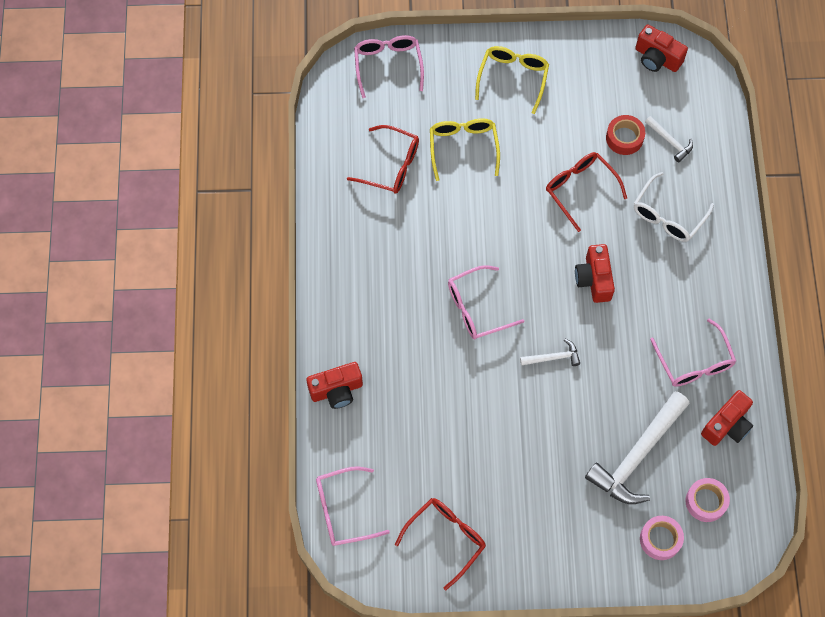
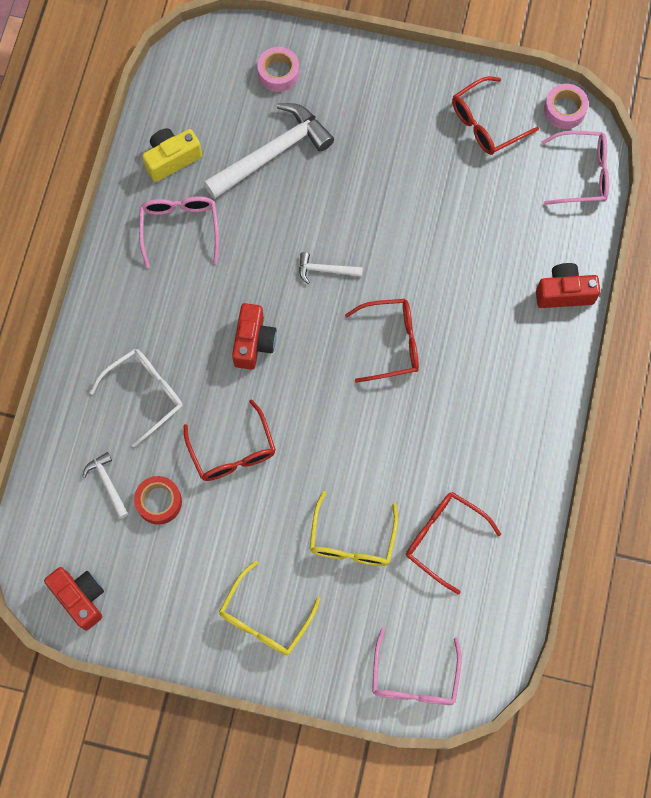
camera: 165 degrees left, 5 degrees up
pink glasses [448,265,524,340] -> red glasses [345,299,419,383]
pink tape [685,478,730,522] -> pink tape moved to [544,84,589,129]
red camera [701,390,753,446] -> yellow camera [142,128,202,182]

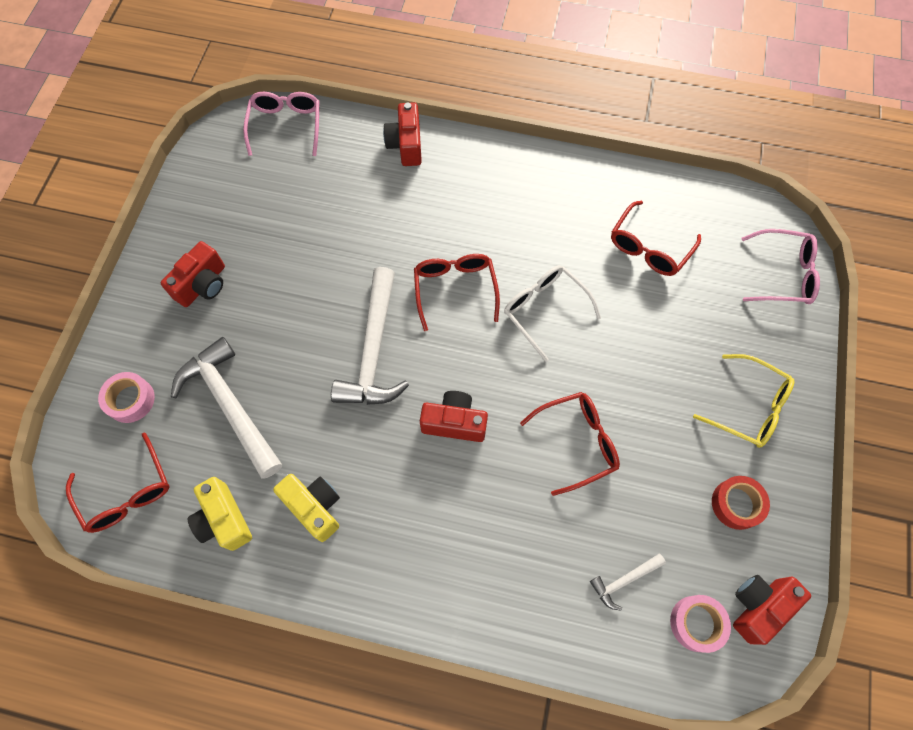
camera: 90 degrees left, 5 degrees down
white glasses [90,349,183,447] -> white glasses moved to [504,265,601,362]
red tape [134,476,182,525] -> red tape moved to [712,476,770,530]
pink glasses [139,196,219,268] -> yellow camera [273,474,340,542]
white hammer [299,252,363,284] -> white hammer [331,267,409,405], size x2.14
yellow glasses [310,491,398,566] -> none
red glasses [452,76,539,155] -> red glasses moved to [66,432,169,533]
pink tape [544,84,589,129] -> pink tape moved to [670,595,731,653]
none -> red camera [161,241,225,307]

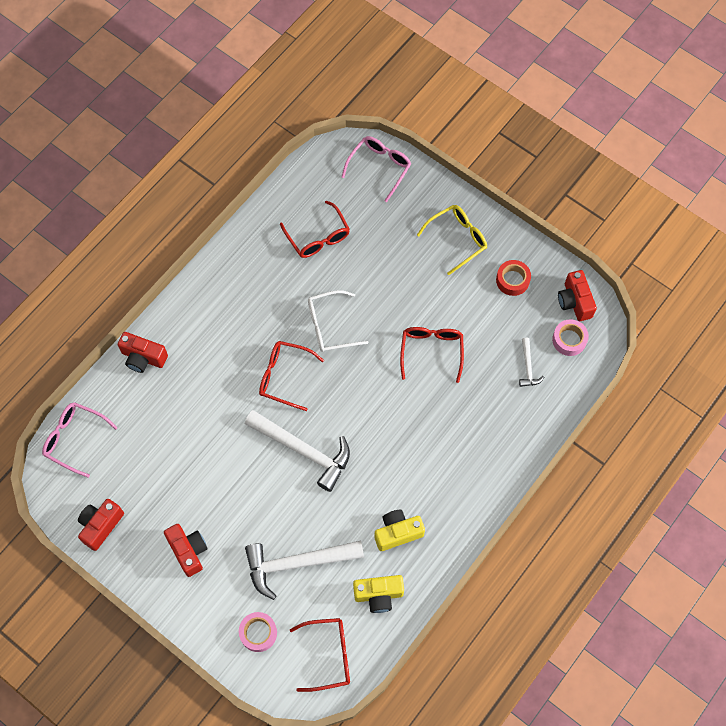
camera: 65 degrees left, 0 degrees up
red camera [420,391,488,442] -> red camera moved to [78,499,124,551]

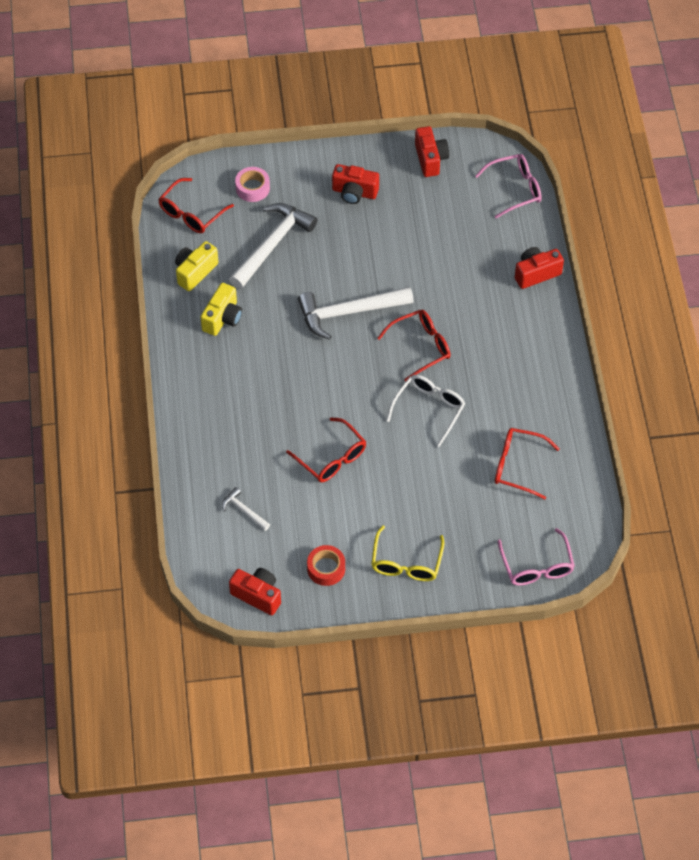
camera: 135 degrees right, 10 degrees down
pink tape [552,319,589,356] -> none

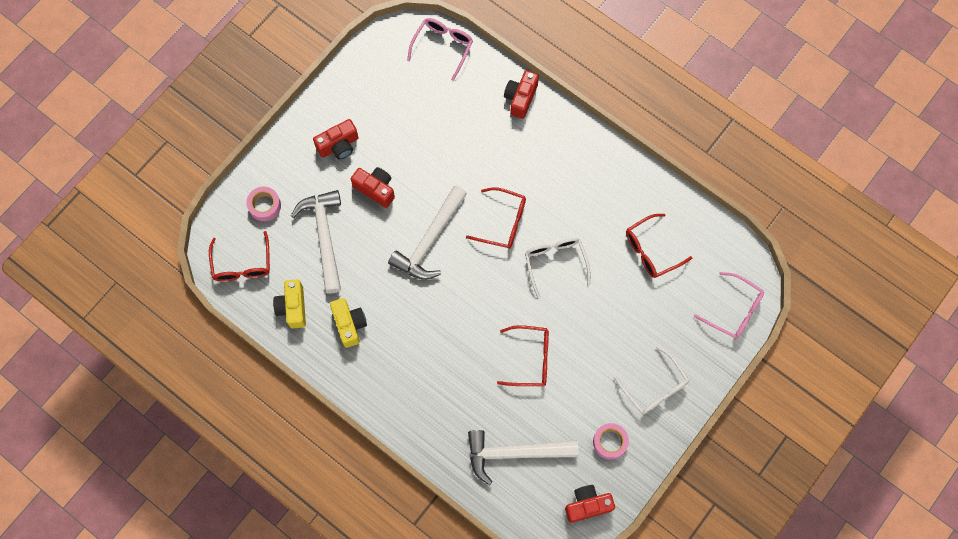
camera: 45 degrees left, 15 degrees up
white hammer [222,487,270,531] -> white hammer [468,430,579,485], size x2.14
red tape [307,545,345,586] -> pink tape [593,423,629,460]
yellow glasses [371,525,444,581] -> white glasses [614,346,689,415]
red glasses [378,310,451,381] -> red glasses turned 90 degrees clockwise [466,187,526,249]
red camera [415,126,449,177] -> red camera moved to [351,167,395,208]

